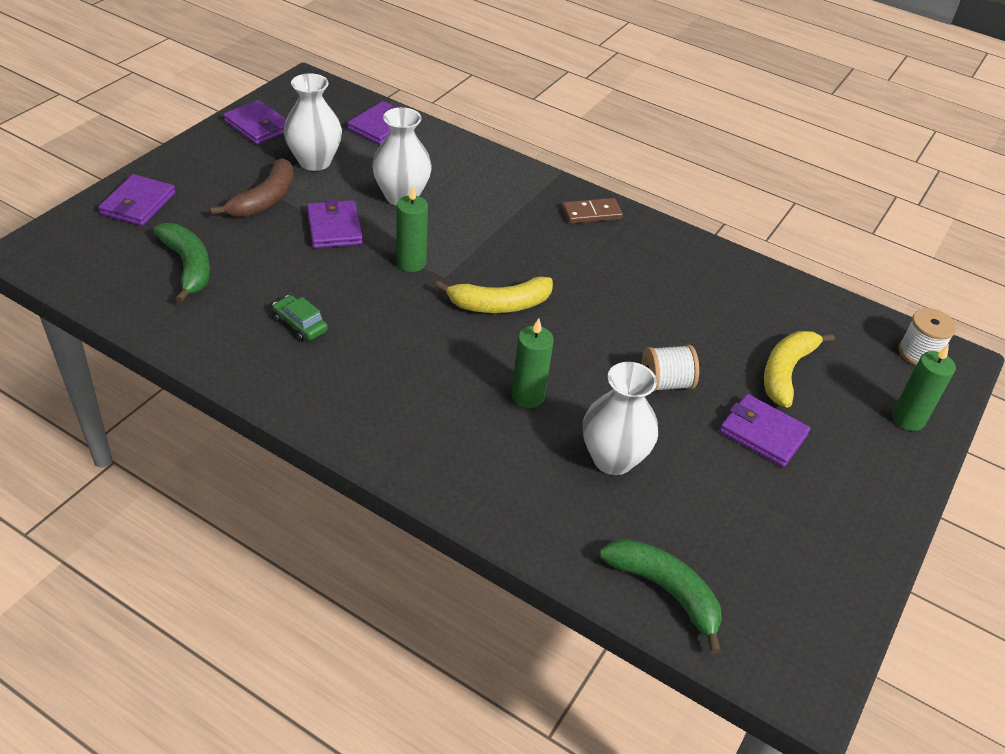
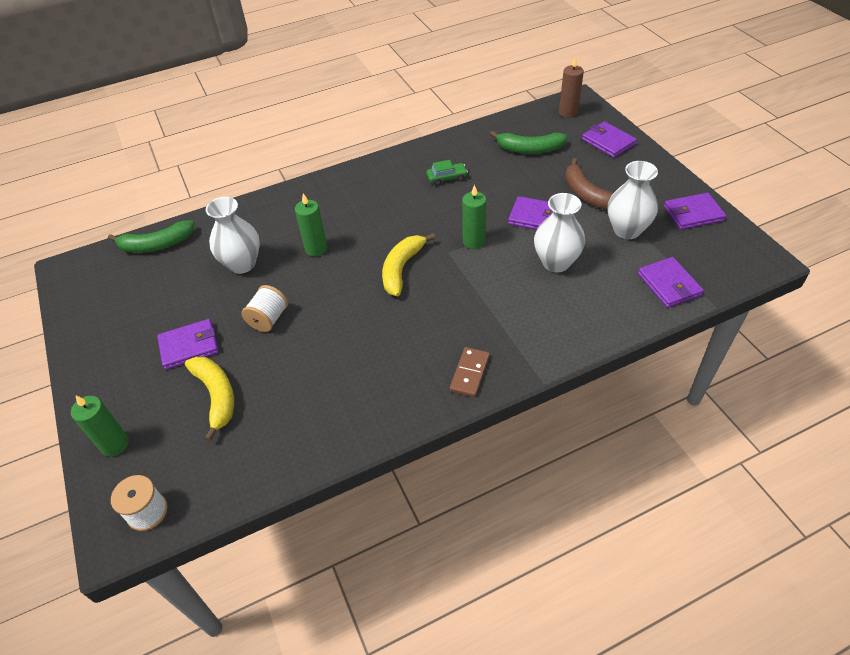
camera: 130 degrees right, 5 degrees up
none -> brown candle [559,56,584,117]

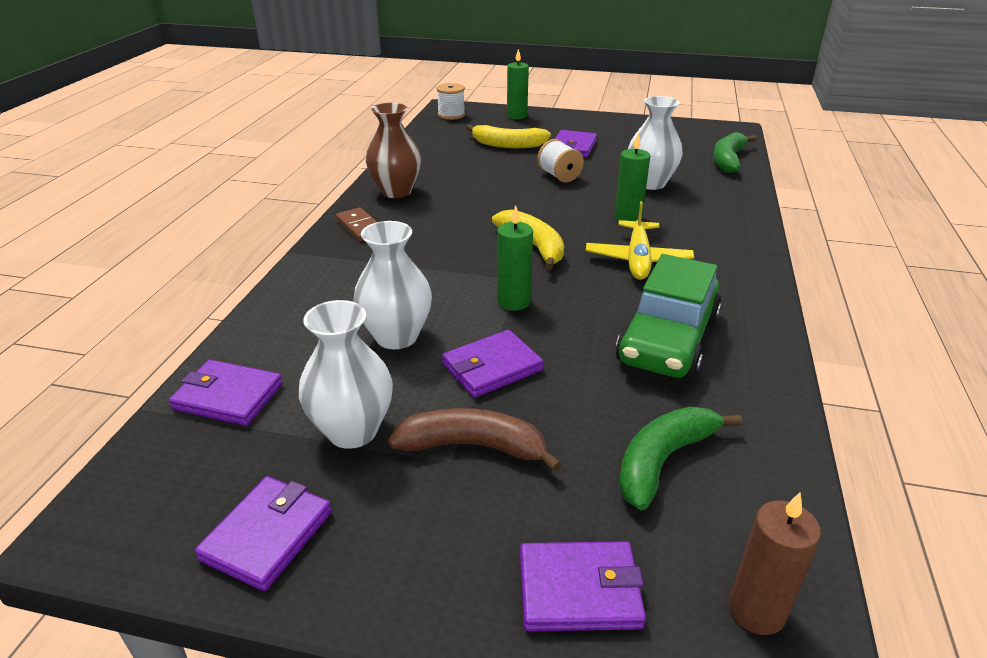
camera: 125 degrees right, 15 degrees down
green car [427,160,468,186] -> green car [616,254,722,379], size x2.30
none -> brown vase [366,103,421,198]
none -> yellow plane [586,201,694,280]

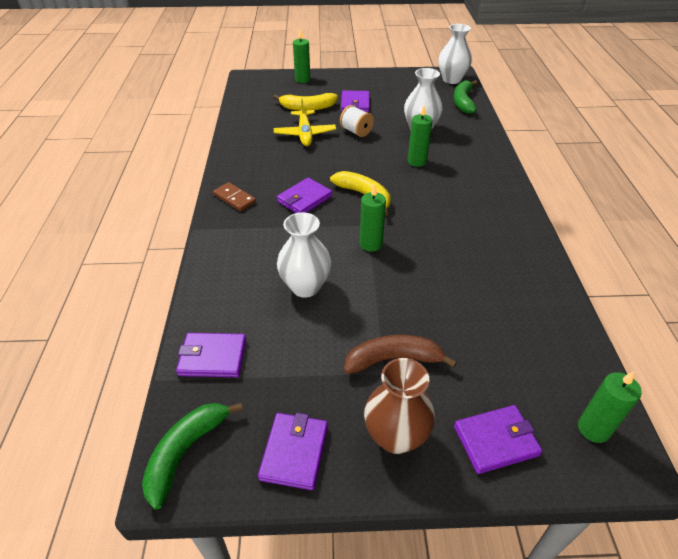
camera: 15 degrees left, 10 degrees up
white vase [299,300,393,449] -> white vase moved to [438,24,472,84]
brown vase [366,103,421,198] -> brown vase moved to [364,358,435,454]
white spool [436,83,465,120] -> none
purple wallet [442,330,544,398] -> purple wallet moved to [277,178,332,213]
yellow plane [586,201,694,280] -> yellow plane moved to [274,98,336,146]
green car [616,254,722,379] -> none
green banana [619,407,742,511] -> green banana moved to [142,403,243,509]
brown candle [729,492,821,635] -> green candle [578,371,642,443]

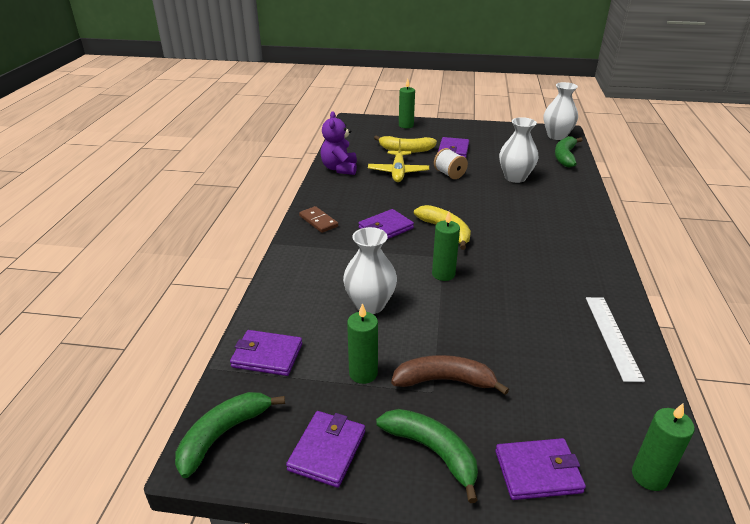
camera: 10 degrees right, 10 degrees down
brown vase [364,358,435,454] -> green banana [376,409,478,503]
green candle [408,106,433,167] -> green candle moved to [347,303,378,384]
none -> purple teddy bear [320,111,357,175]
none -> white ruler [586,297,645,382]

